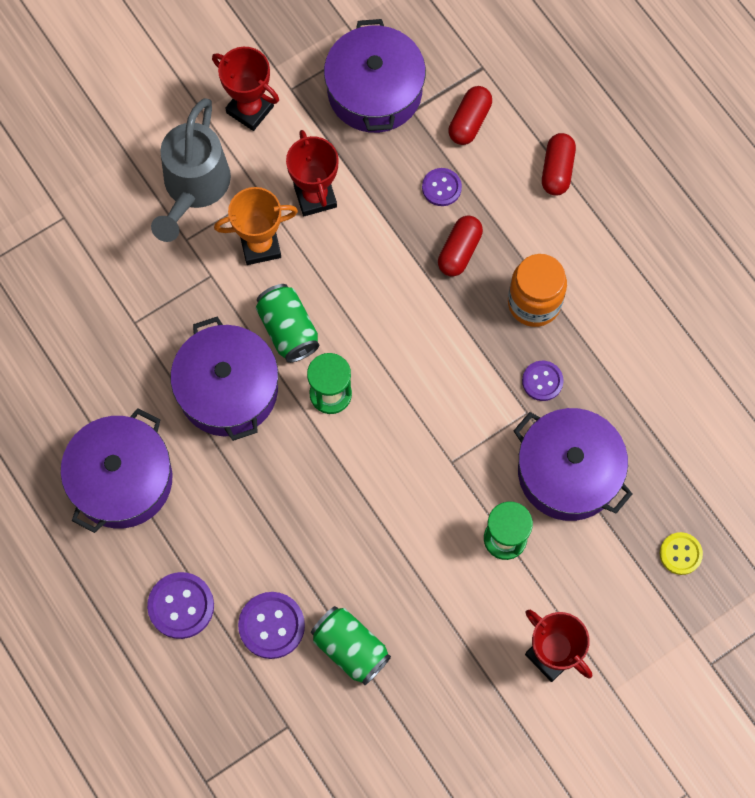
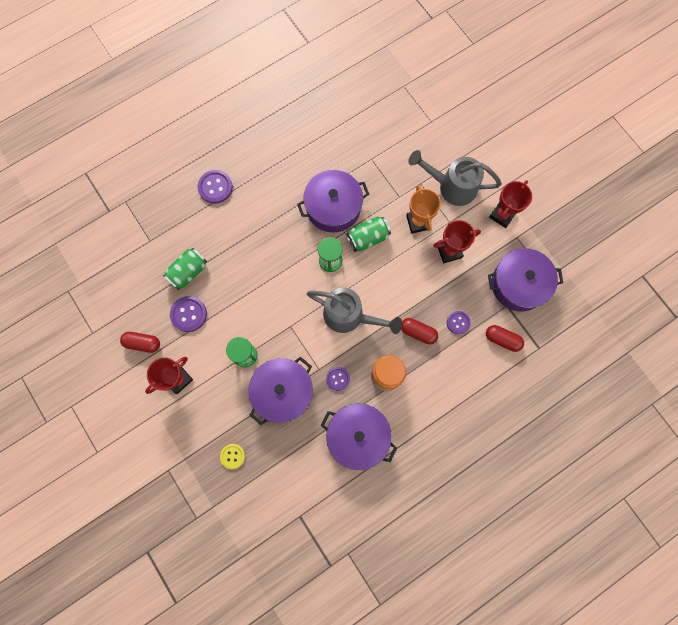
camera: 90 degrees right, 5 degrees up
purple pot [61,408,172,533] -> purple pot moved to [321,404,397,470]
purple button [238,592,305,659] -> purple button moved to [170,296,207,332]
red capsule [542,133,576,196] -> red capsule moved to [120,332,160,353]
none -> grey watering can [307,288,402,334]

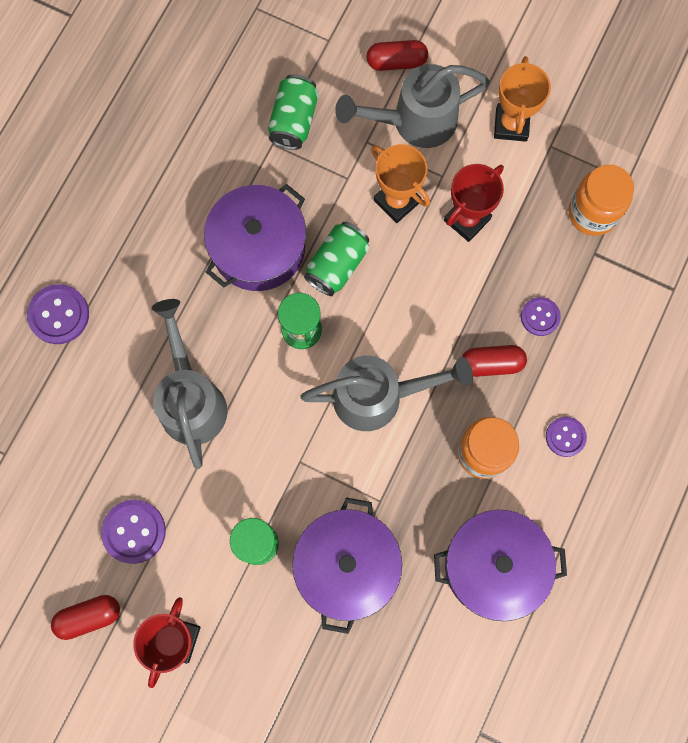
camera: 30 degrees left, 0 degrees up
green can [163,248,207,291] -> green can moved to [268,74,319,150]
yellow button [220,444,245,469] -> none
purple button [326,367,350,391] -> purple button moved to [546,417,587,457]
red capsule [486,325,524,352] -> red capsule moved to [366,40,428,71]
purple pot [488,248,563,311] -> orange jar [569,165,634,236]
red trophy [489,180,532,228] -> orange trophy [494,56,551,142]
none -> grey watering can [152,299,227,469]

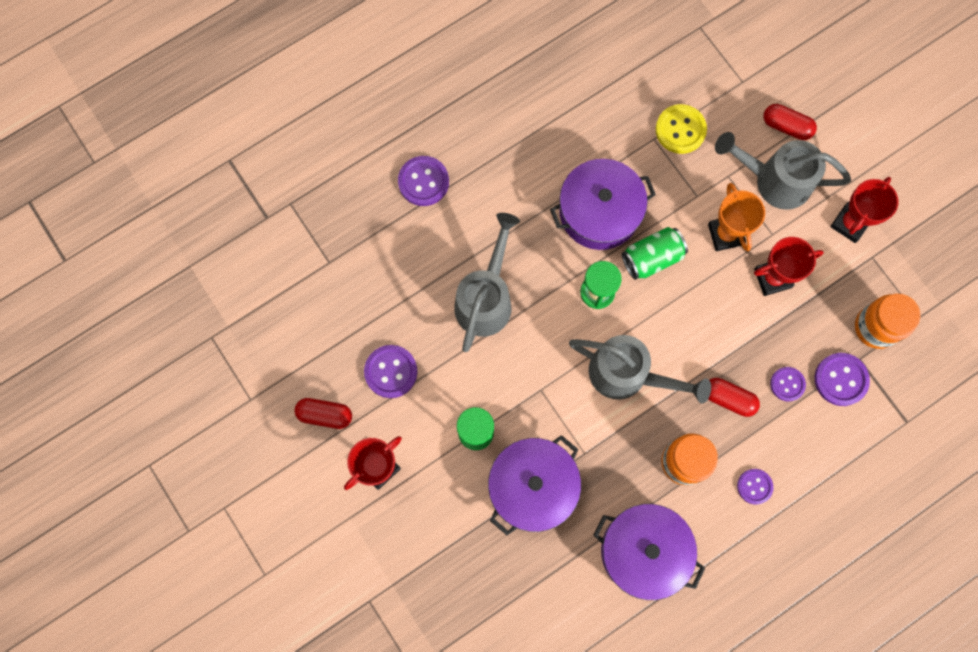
camera: 30 degrees right, 0 degrees up
green can [268,74,319,150] -> yellow button [656,104,707,154]
orange trophy [494,56,551,142] -> red trophy [830,177,898,243]
none -> purple button [815,353,870,406]

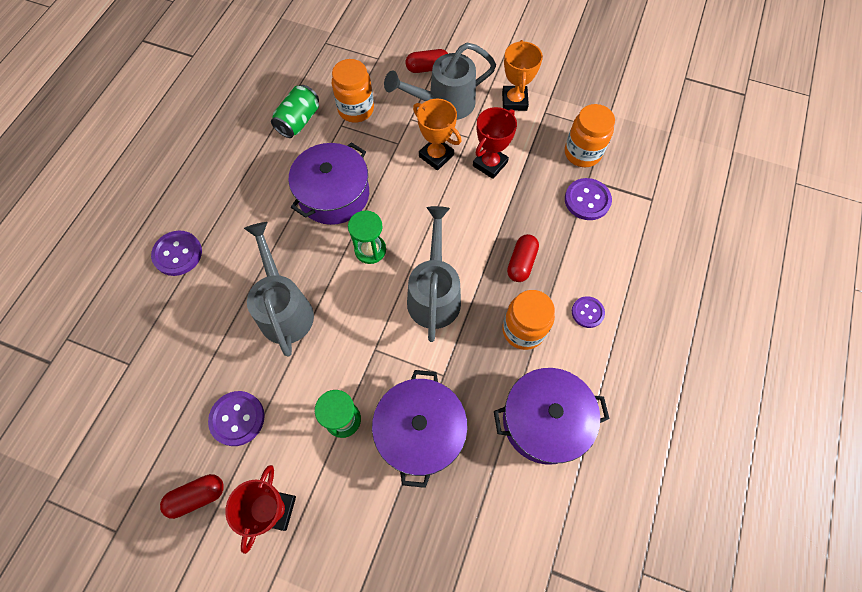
camera: 35 degrees left, 10 degrees down
grey watering can [569,335,711,404] -> grey watering can turned 75 degrees counterclockwise [407,206,461,342]
green can [622,227,688,280] -> green can moved to [271,85,319,138]
yellow button [656,104,707,154] -> orange jar [332,59,374,123]
red capsule [708,378,760,417] -> red capsule turned 60 degrees counterclockwise [507,234,539,282]
purple button [770,367,806,402] -> none
red trophy [830,177,898,243] -> orange trophy [502,40,543,111]

